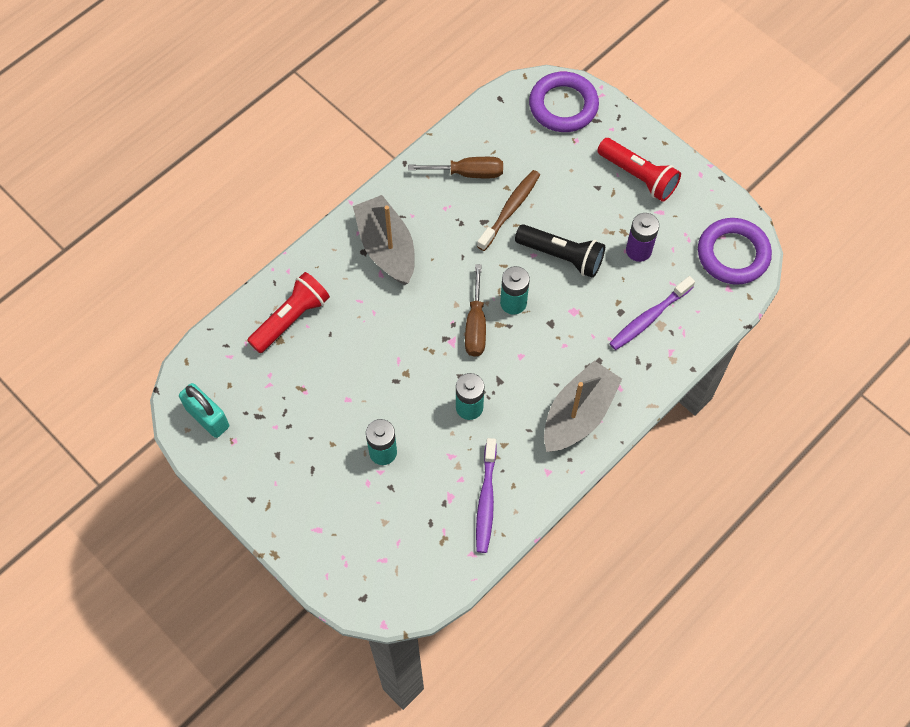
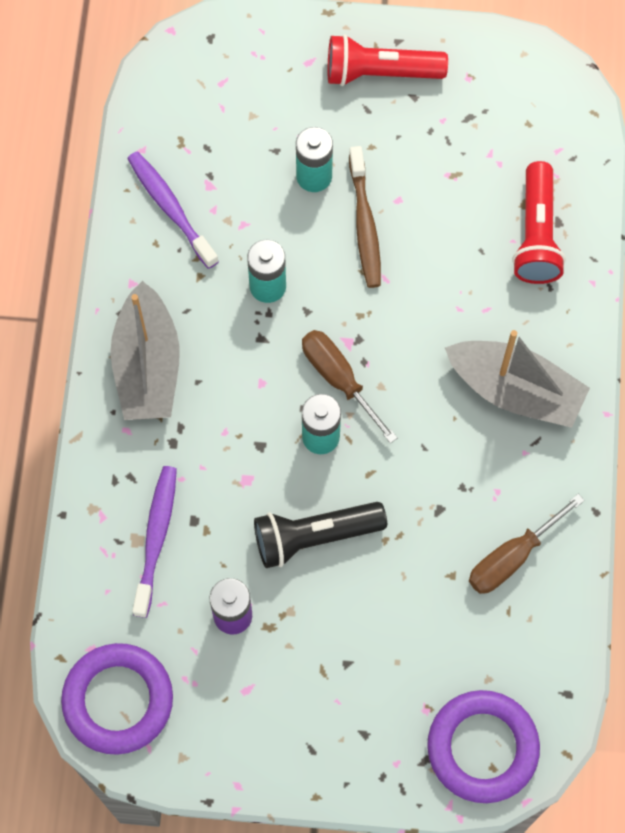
camera: 140 degrees right, 5 degrees up
turquoise padlock [179,383,229,438] -> none
brown toothbrush [477,170,540,251] -> brown toothbrush moved to [349,146,381,288]
red flashlight [597,138,681,202] -> red flashlight moved to [328,34,448,86]

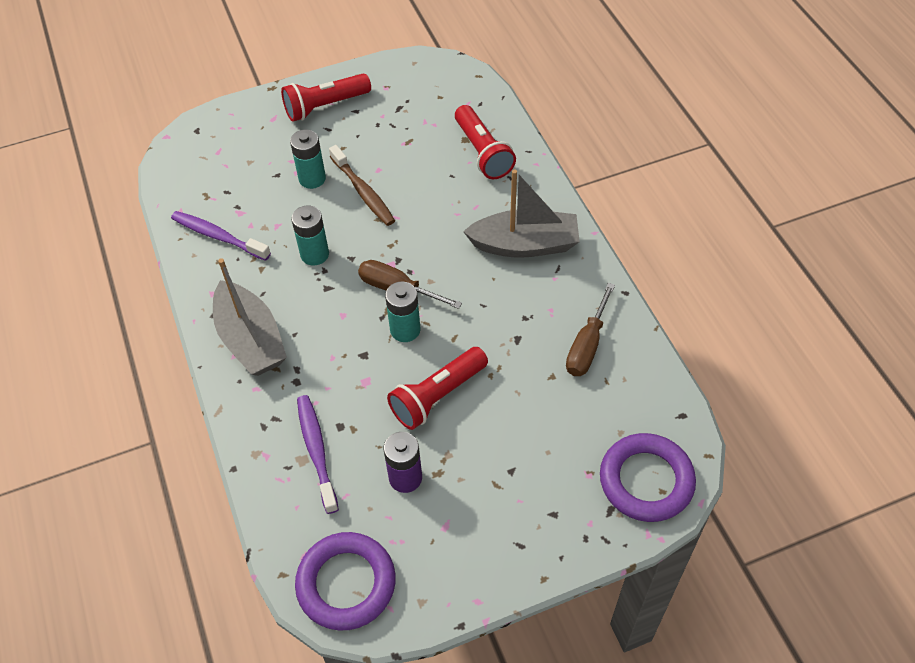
camera: 25 degrees left, 15 degrees down
black flashlight [254,502,387,568] -> red flashlight [387,347,488,430]

